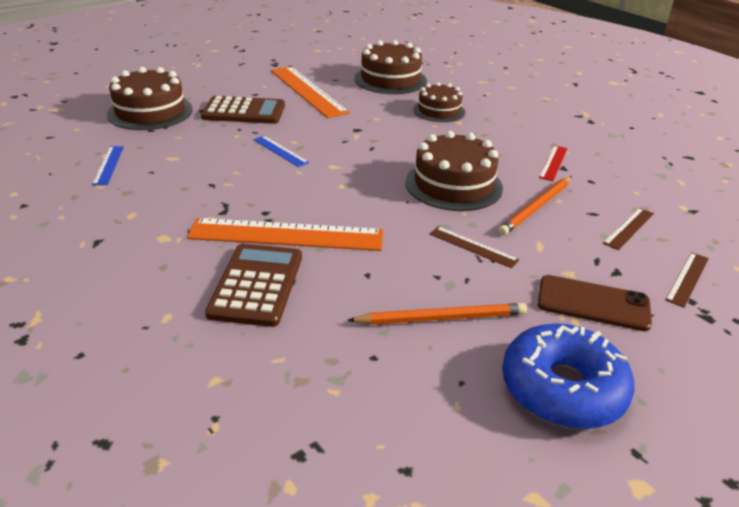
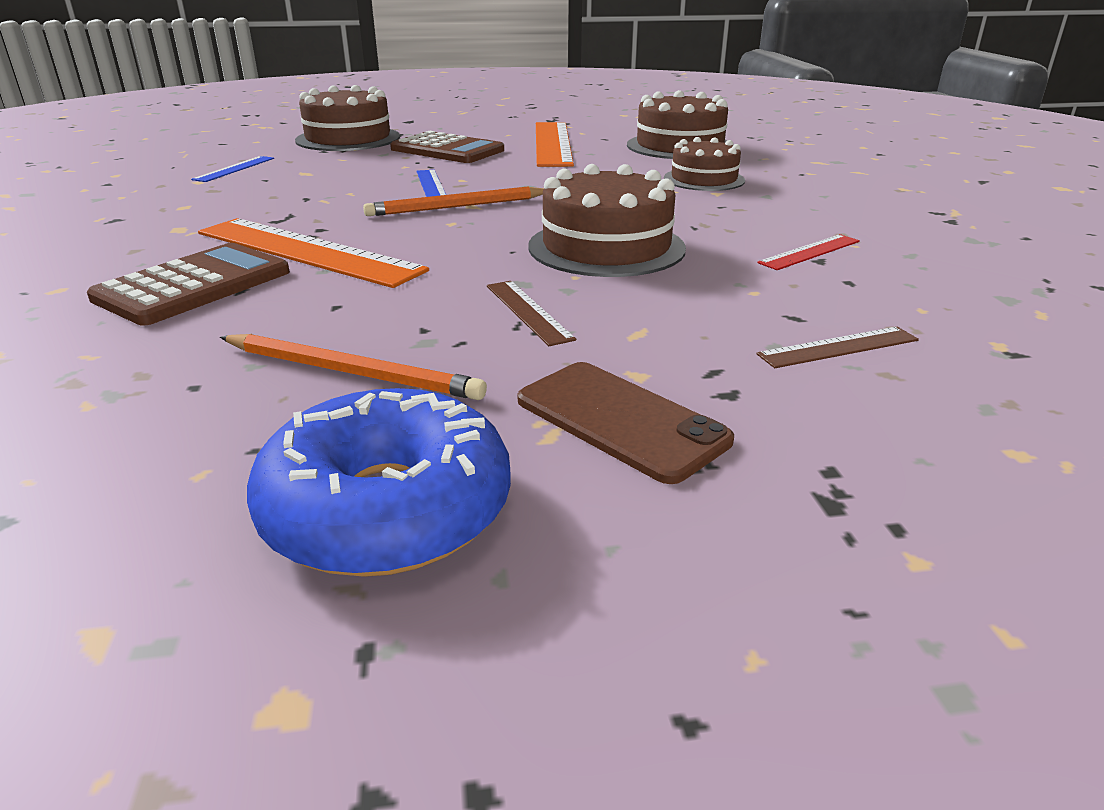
camera: 30 degrees right, 5 degrees down
orange pencil [498,176,572,236] -> orange pencil moved to [363,186,544,216]
brown ruler [665,252,709,308] -> none

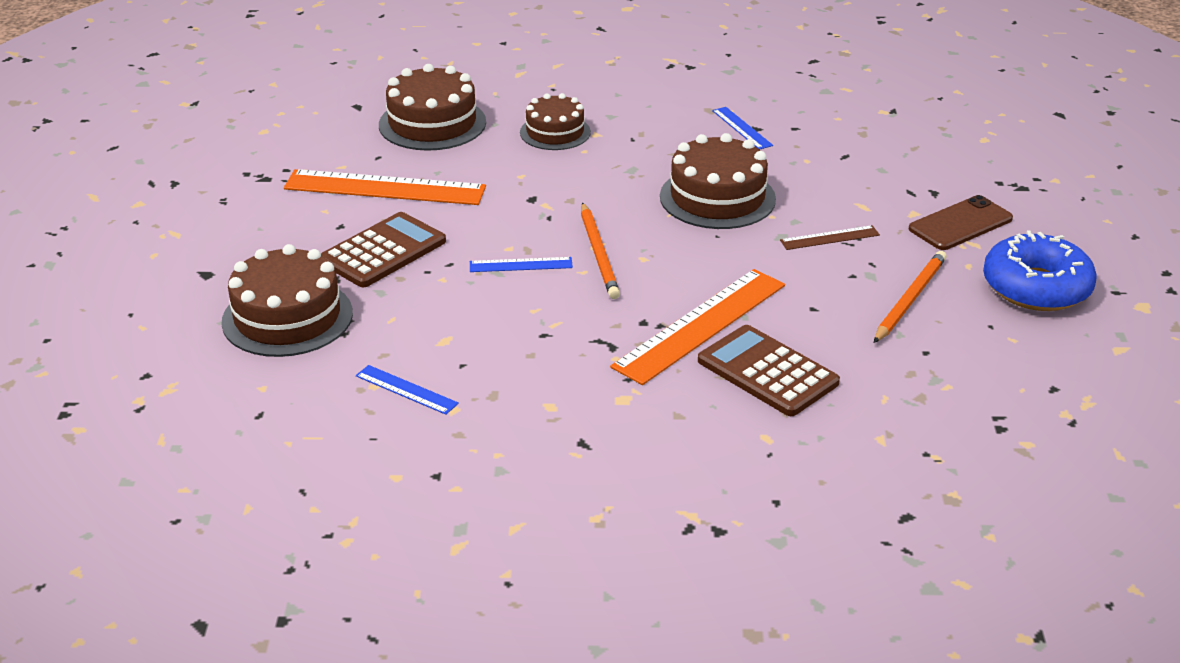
camera: 80 degrees left, 5 degrees up
brown ruler [756,327,919,368] -> none
red ruler [757,234,860,270] -> blue ruler [712,107,773,150]

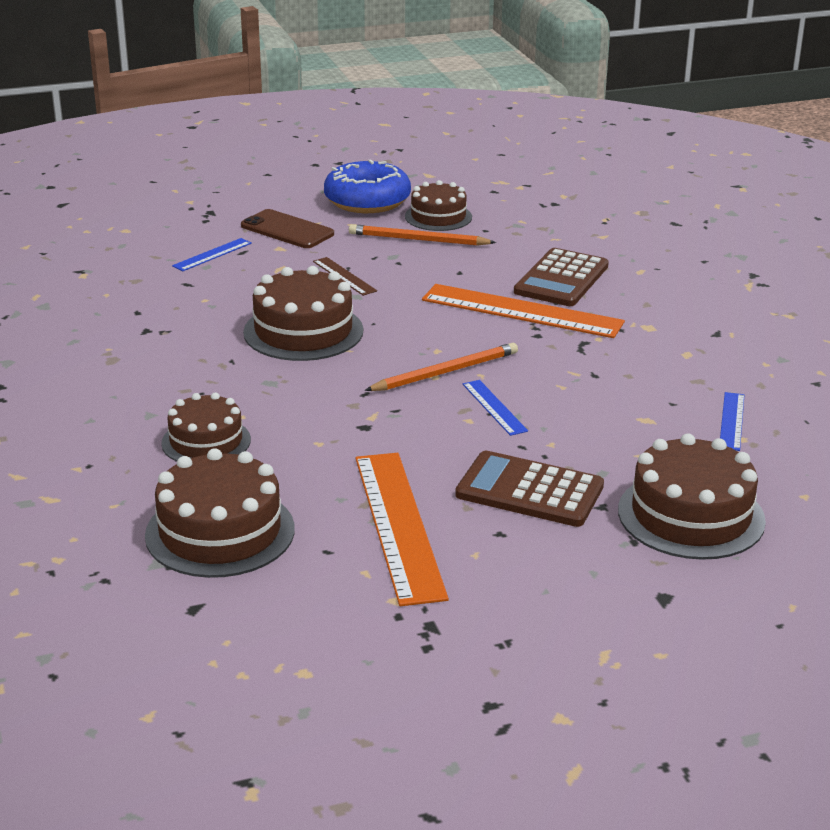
camera: 110 degrees left, 5 degrees down
blue ruler [712,107,773,150] -> blue ruler moved to [172,238,252,271]
none -> brown cake [405,180,472,231]

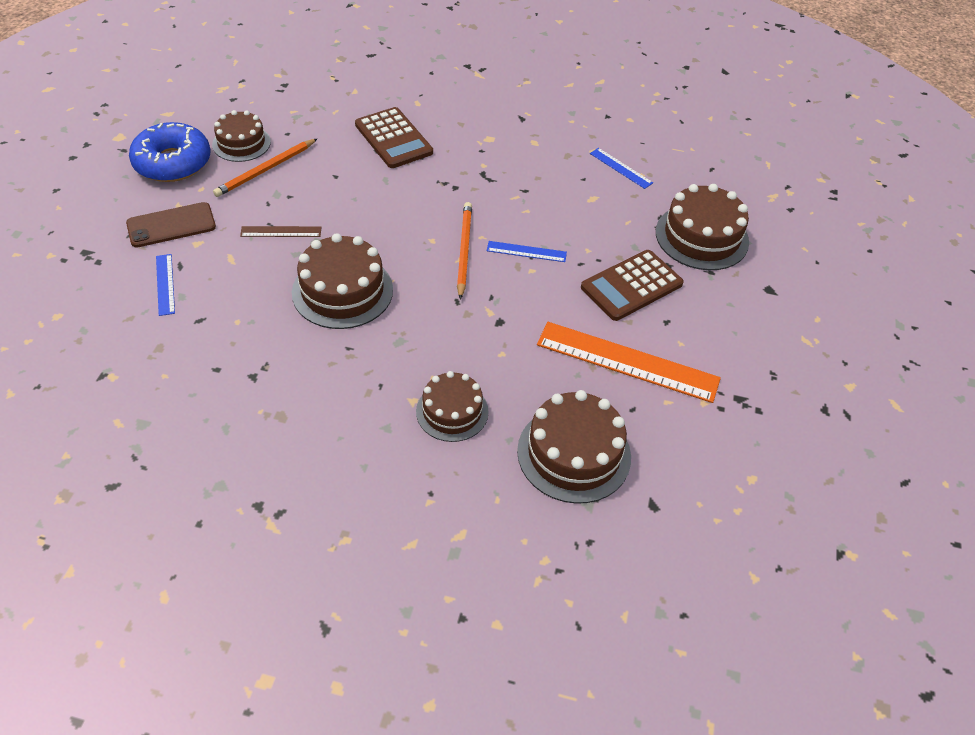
camera: 60 degrees left, 20 degrees up
orange ruler [422,284,625,338] -> none

